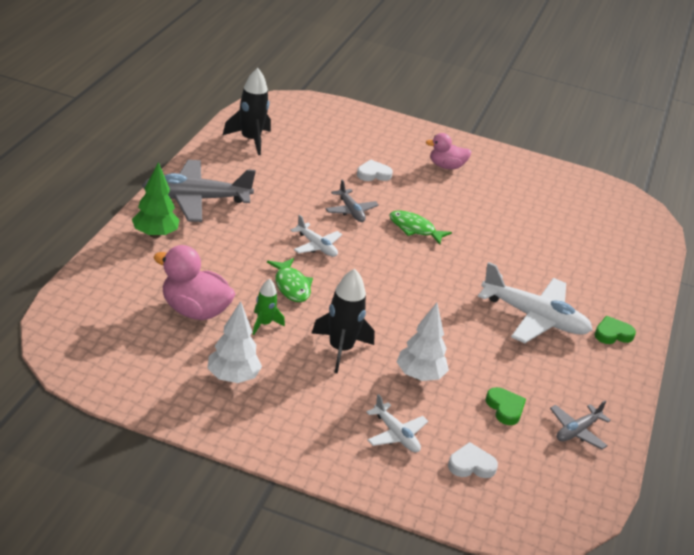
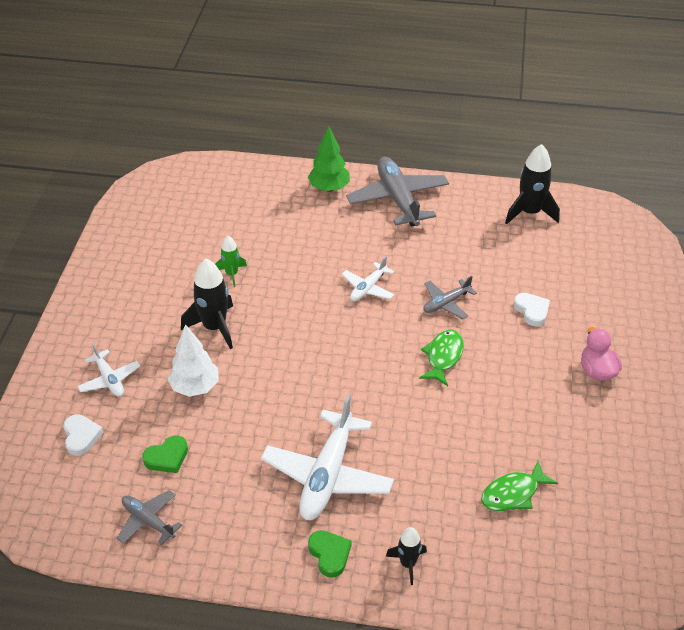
camera: 85 degrees right, 10 degrees up
pink duck [153,245,235,320] -> none
white tree [207,301,262,383] -> none
green fish [267,258,313,302] -> green fish moved to [481,461,558,511]
white plane [366,394,428,452] -> white plane turned 75 degrees counterclockwise [77,343,140,397]
none -> black rocket [386,527,427,585]

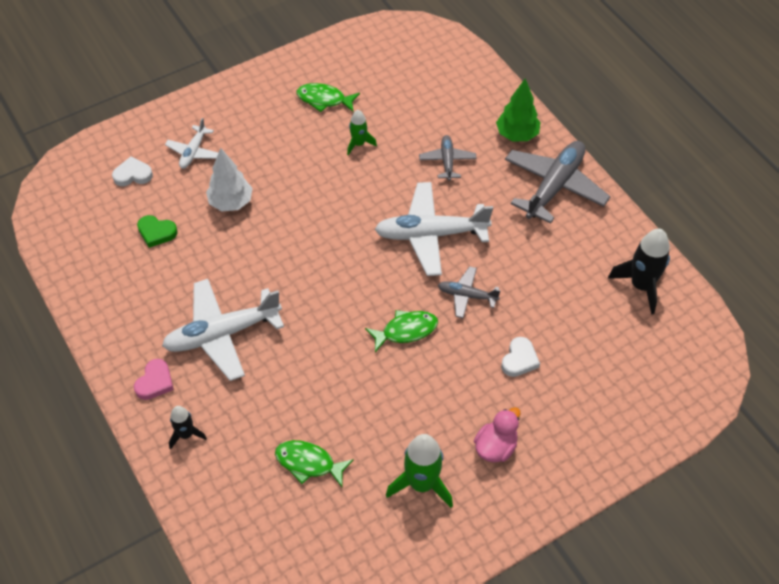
camera: 50 degrees right, 10 degrees up
white heart [63,414,104,456] -> white heart turned 135 degrees counterclockwise [112,156,153,186]
grey plane [117,490,182,545] -> grey plane moved to [419,135,477,181]
black rocket [181,259,233,349] -> none
green heart [308,530,352,578] -> pink heart [134,359,174,400]
white plane [342,256,394,301] -> white plane [374,182,493,276], size x1.91
none -> green fish [296,83,360,112]
none -> green rocket [386,434,453,508]

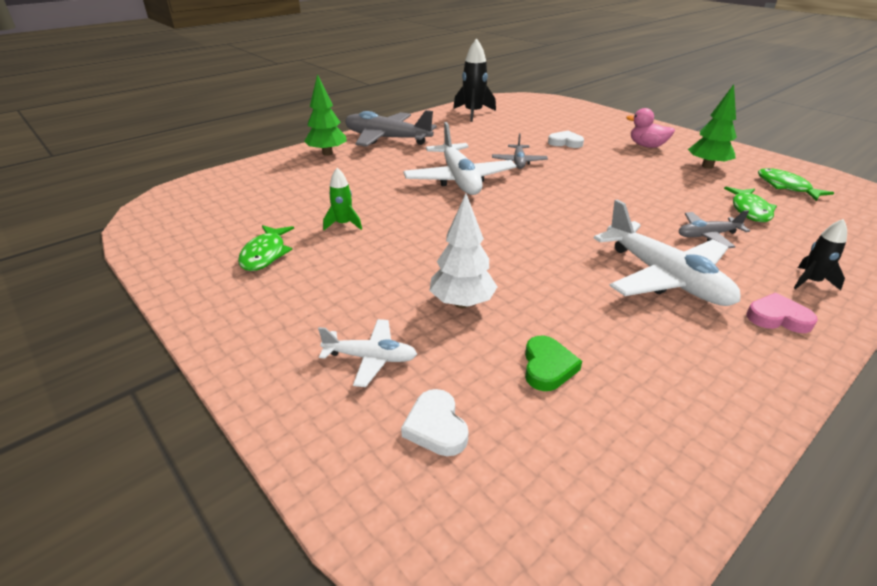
camera: 100 degrees left, 20 degrees down
green fish [365,310,438,352] -> green fish moved to [758,168,834,201]
green rocket [386,434,453,508] -> green tree [688,84,737,169]
grey plane [419,135,477,181] -> grey plane moved to [679,210,750,248]

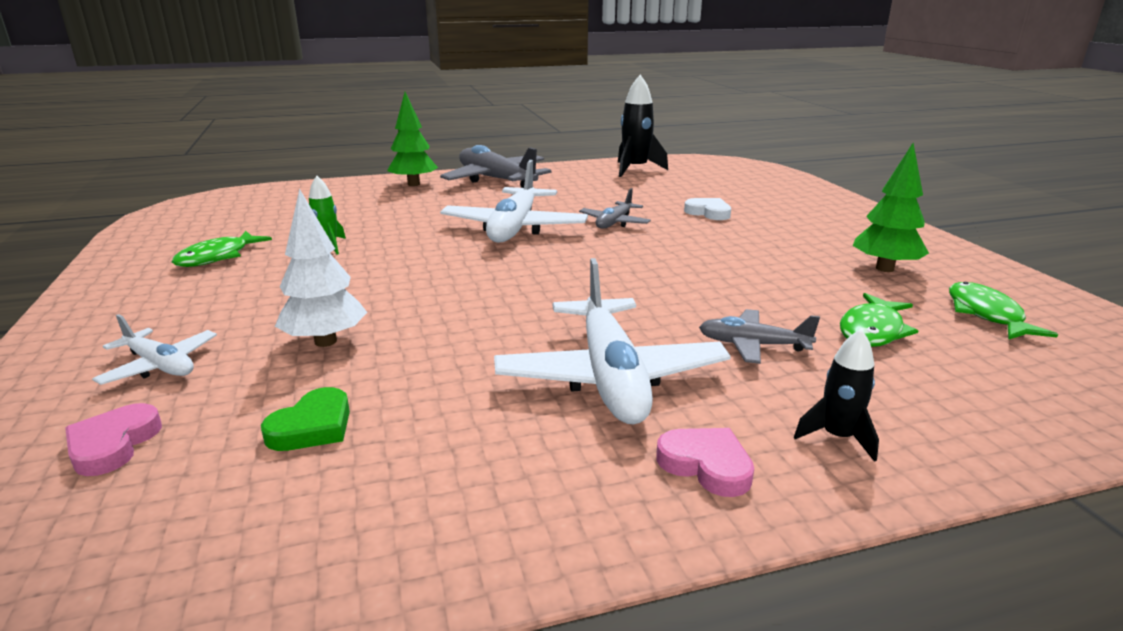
camera: 25 degrees right, 10 degrees down
white heart [401,389,469,456] -> pink heart [65,403,162,476]
pink duck [626,108,675,148] -> none

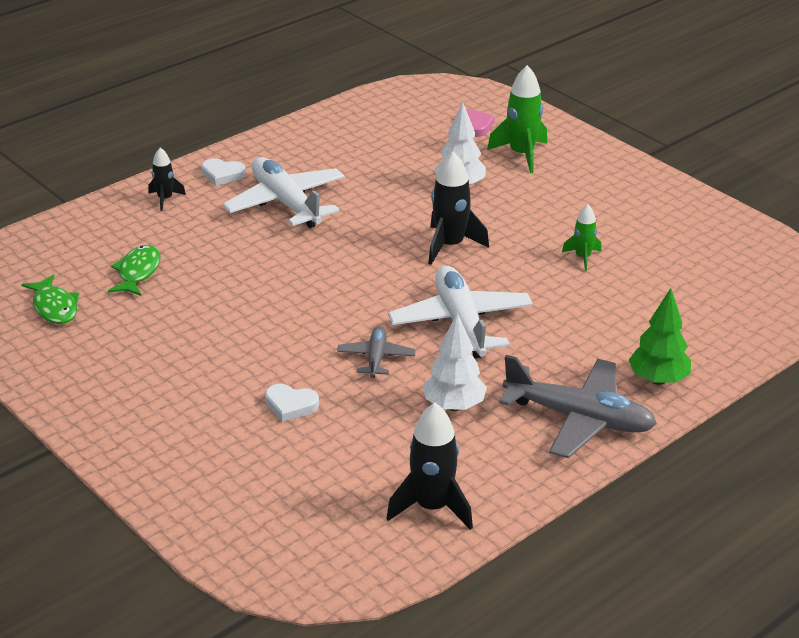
camera: 155 degrees right, 10 degrees up
white plane [92,314,217,385] -> green rocket [487,65,547,173]
green fish [172,231,272,267] -> none
green heart [261,387,350,451] -> none
pink heart [656,428,754,497] -> white heart [202,158,246,186]
grey plane [699,309,820,364] -> none
green tree [853,143,929,272] -> none
none -> white tree [423,313,487,411]
none -> black rocket [428,151,489,265]

